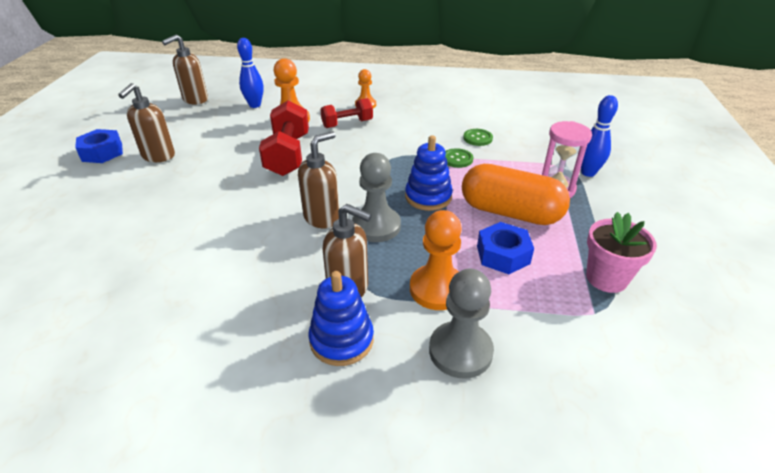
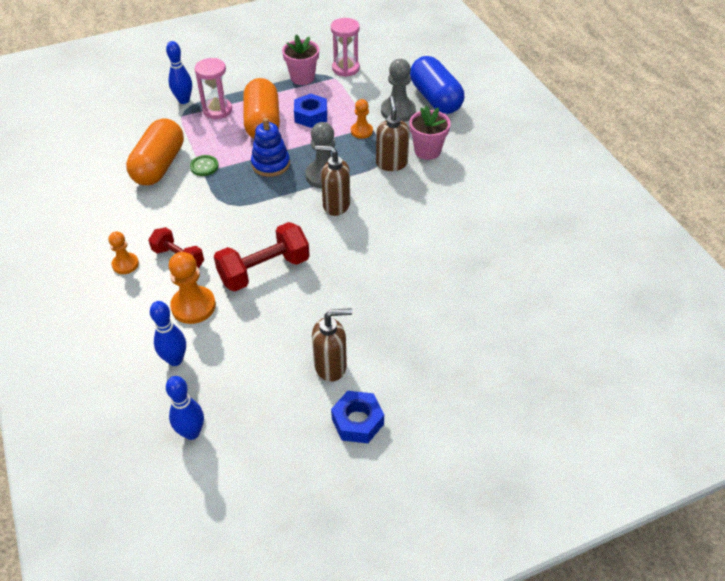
camera: 120 degrees left, 10 degrees up
brown soap dispenser [162,34,208,104] -> blue bowling pin [166,376,204,440]
blue stacking toy [309,271,374,366] -> pink flower pot [409,106,451,160]
orange pawn [410,210,462,310] -> orange pawn [351,99,373,139], size x0.62
green button [463,129,493,146] -> orange capsule [126,118,184,186]
none -> pink hourglass [331,18,360,77]
none -> blue capsule [410,56,464,114]

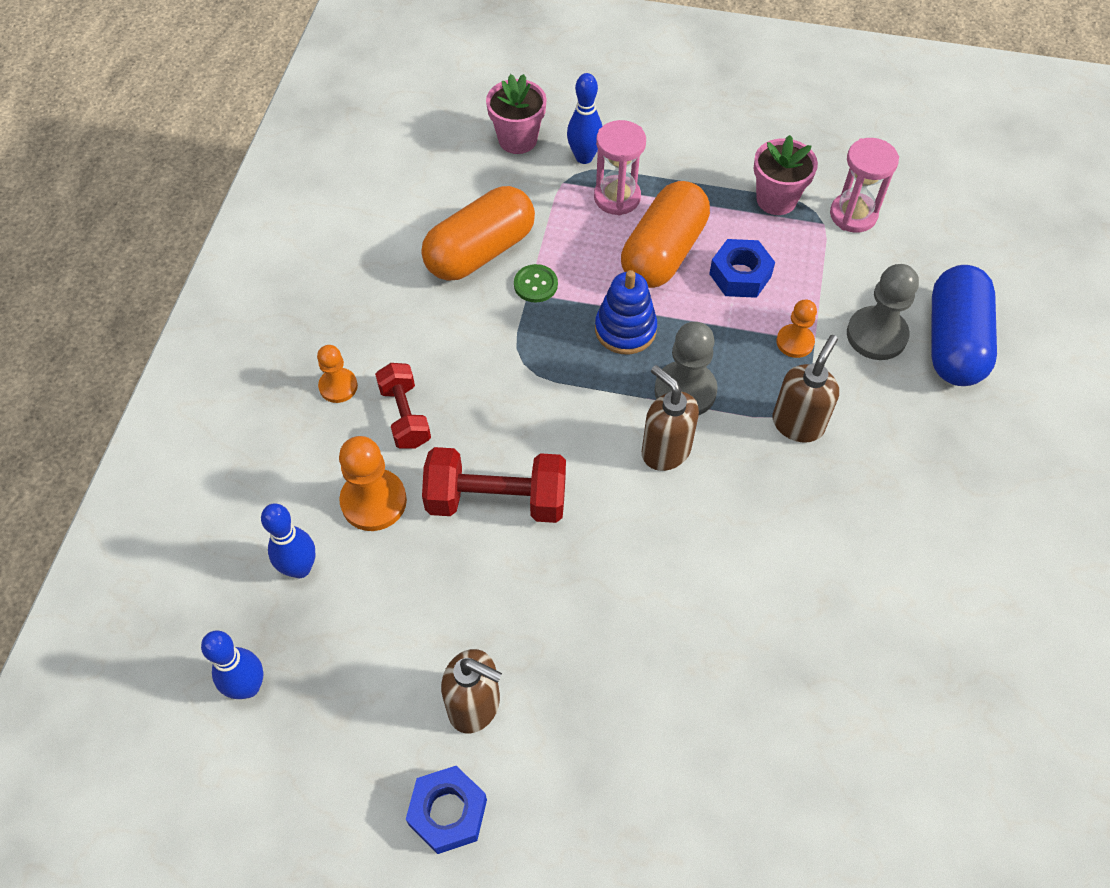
camera: 35 degrees right, 10 degrees up
pink flower pot [409,106,451,160] -> pink flower pot moved to [486,74,547,154]

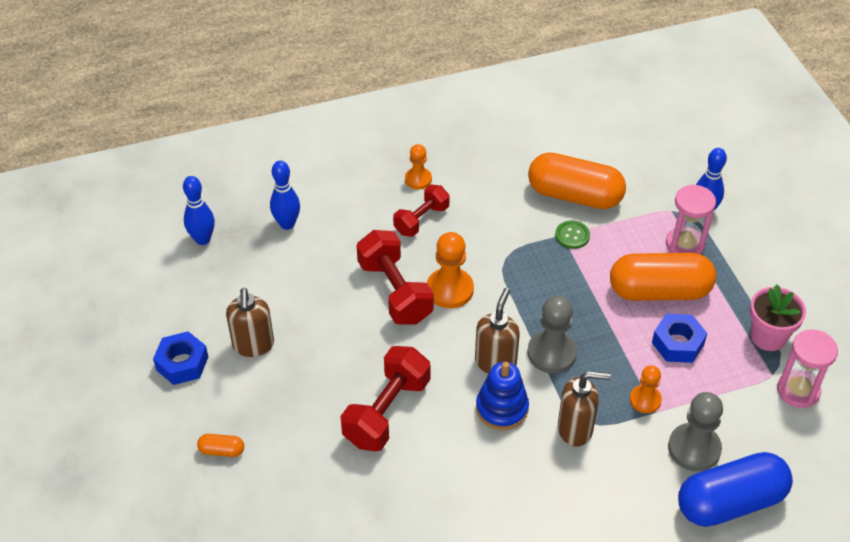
camera: 60 degrees right, 10 degrees down
orange pawn [339,436,407,531] -> orange pawn moved to [427,232,474,308]
pink flower pot [486,74,547,154] -> none
blue stacking toy [595,270,657,354] -> blue stacking toy moved to [476,362,529,430]
none -> orange capsule [197,434,244,457]
none -> red dumbbell [340,346,430,451]

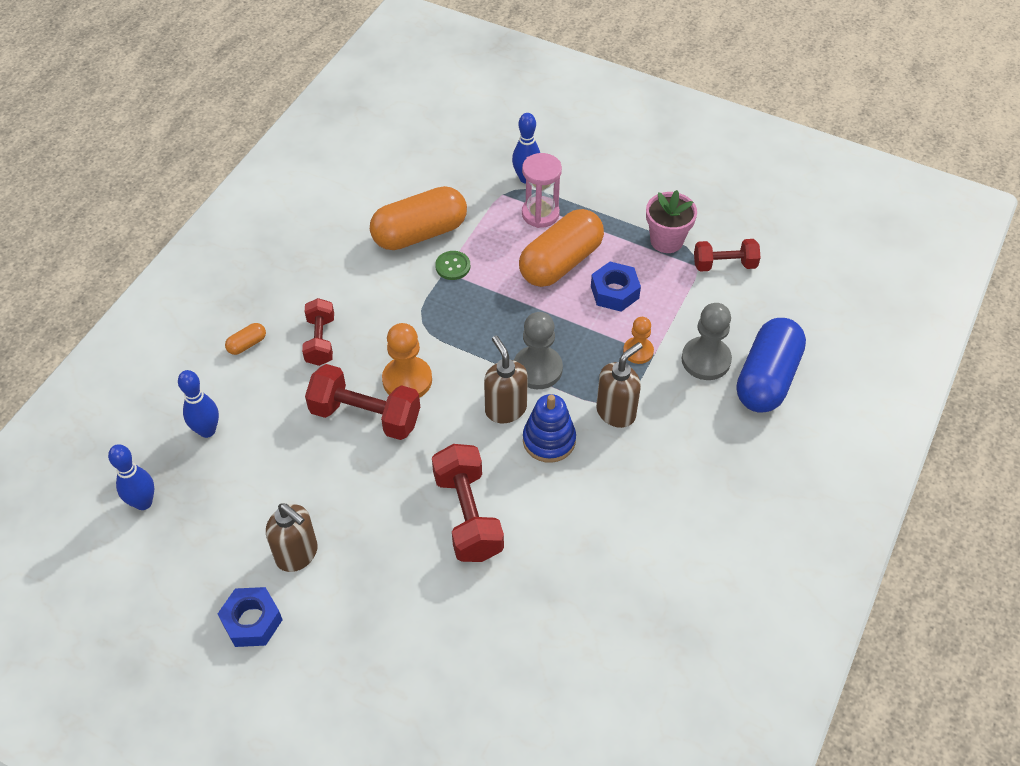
camera: 45 degrees left, 5 degrees up
orange capsule [197,434,244,457] -> orange capsule moved to [225,323,266,355]
orange pawn [405,144,432,189] -> none
pink hourglass [777,330,838,408] -> red dumbbell [694,239,761,272]

